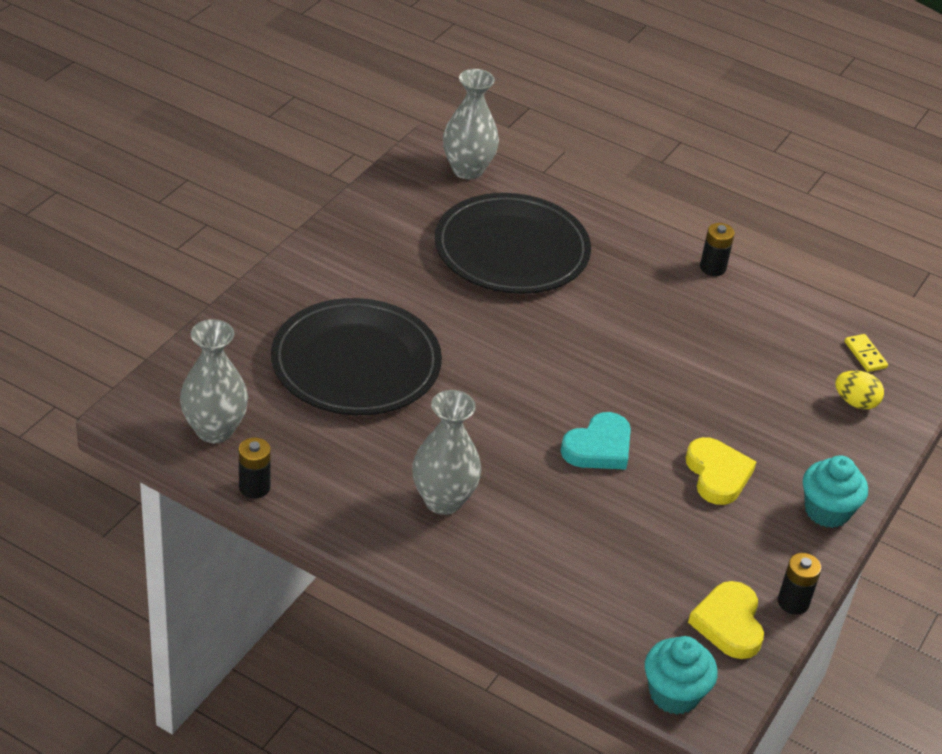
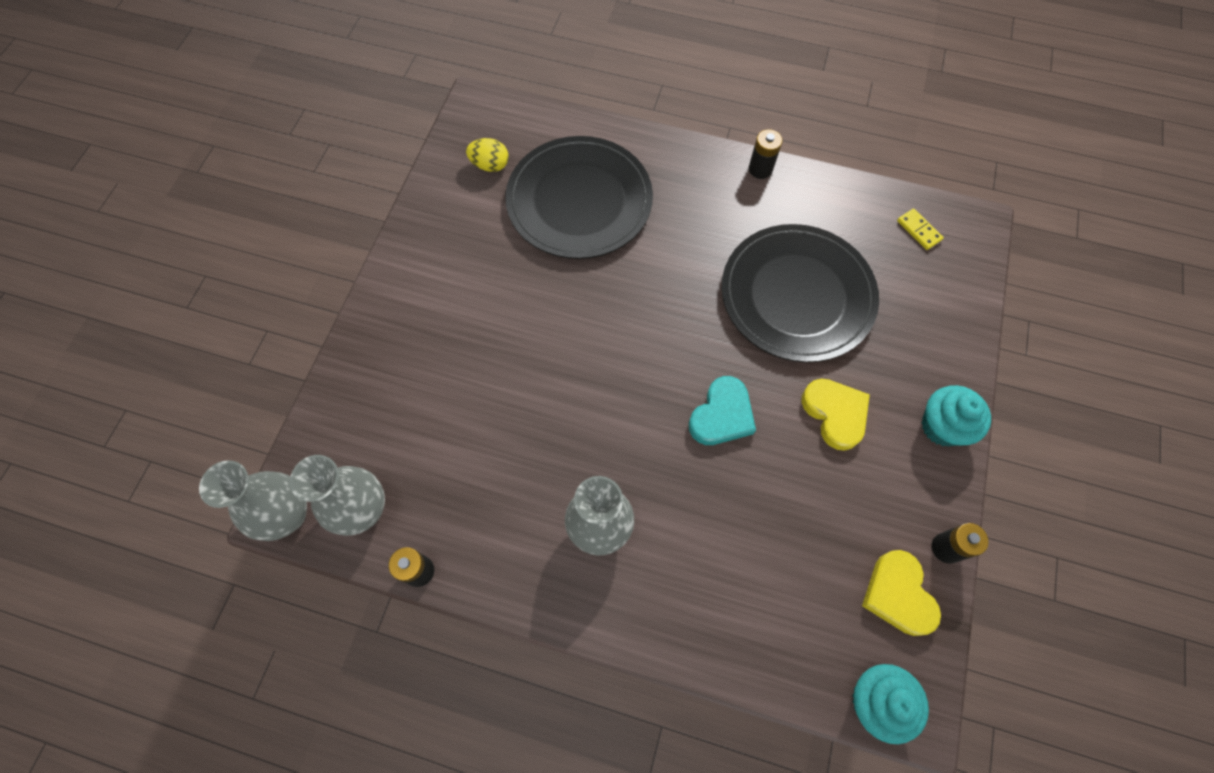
camera: 10 degrees left, 25 degrees up
black plate [271,298,442,415] -> black plate moved to [722,224,879,362]
grey vase [443,69,499,179] -> grey vase moved to [199,460,307,541]
yellow egg [835,370,884,410] -> yellow egg moved to [466,138,509,172]

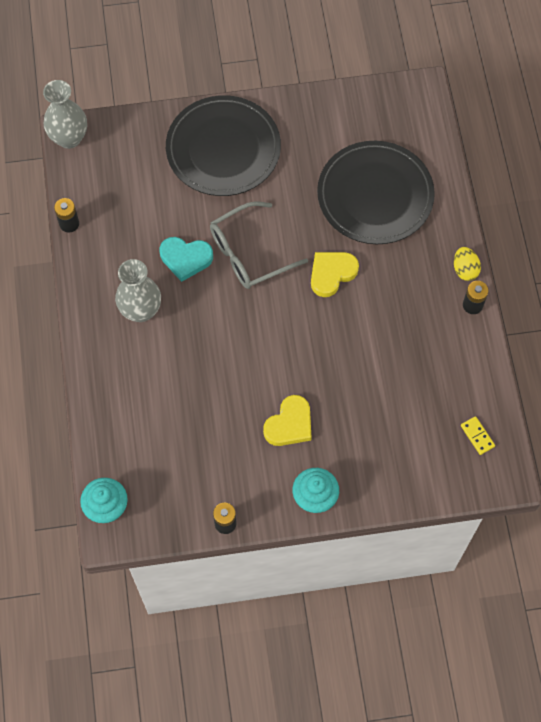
camera: 65 degrees right, 0 degrees up
grey vase [290,455,385,536] -> none
yellow egg [466,138,509,172] -> yellow egg moved to [454,247,481,281]
turquoise heart [689,376,756,445] -> turquoise heart moved to [159,237,213,282]
black plate [722,224,879,362] -> black plate moved to [166,95,281,196]
yellow heart [862,550,941,636] -> yellow heart moved to [311,252,359,297]
yellow domino [897,208,944,250] -> yellow domino turned 60 degrees counterclockwise [461,416,495,455]
none -> grey glasses [210,201,308,289]

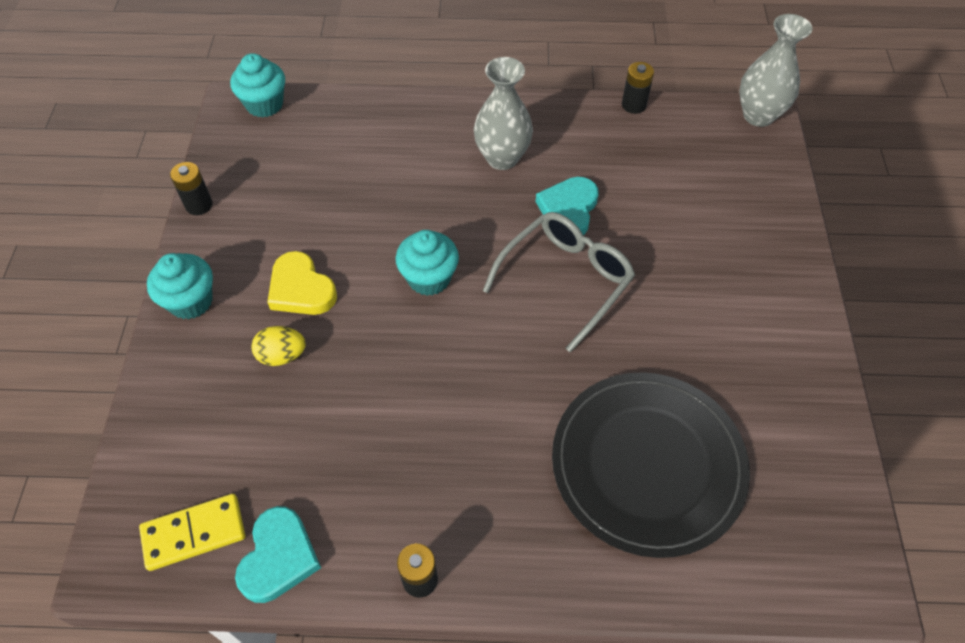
camera: 100 degrees right, 10 degrees down
black plate [166,95,281,196] -> none
grey glasses [210,201,308,289] -> grey glasses turned 60 degrees clockwise [483,212,635,353]
yellow heart [311,252,359,297] -> none
yellow egg [454,247,481,281] -> yellow egg moved to [251,326,306,366]
yellow domino [461,416,495,455] -> yellow domino [139,494,245,571], size x1.63
none -> turquoise heart [235,506,321,603]
none -> turquoise cupcake [395,230,459,296]

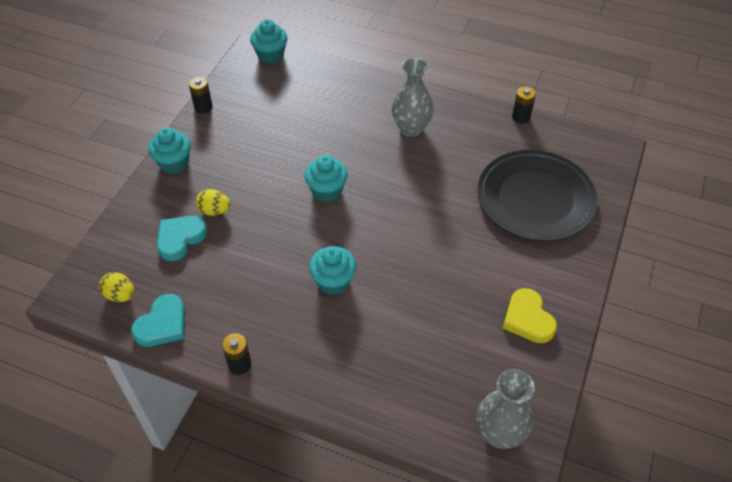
camera: 20 degrees right, 5 degrees down
yellow domino [139,494,245,571] -> yellow egg [99,272,134,302]
yellow heart [267,251,337,315] -> yellow heart moved to [503,288,557,343]
grey glasses [483,212,635,353] -> none
turquoise heart [536,177,599,235] -> turquoise heart moved to [157,216,208,261]
black plate [552,372,750,558] -> black plate moved to [477,150,597,242]
grey vase [739,14,813,127] -> grey vase moved to [476,369,535,449]
none -> turquoise cupcake [309,246,356,295]

